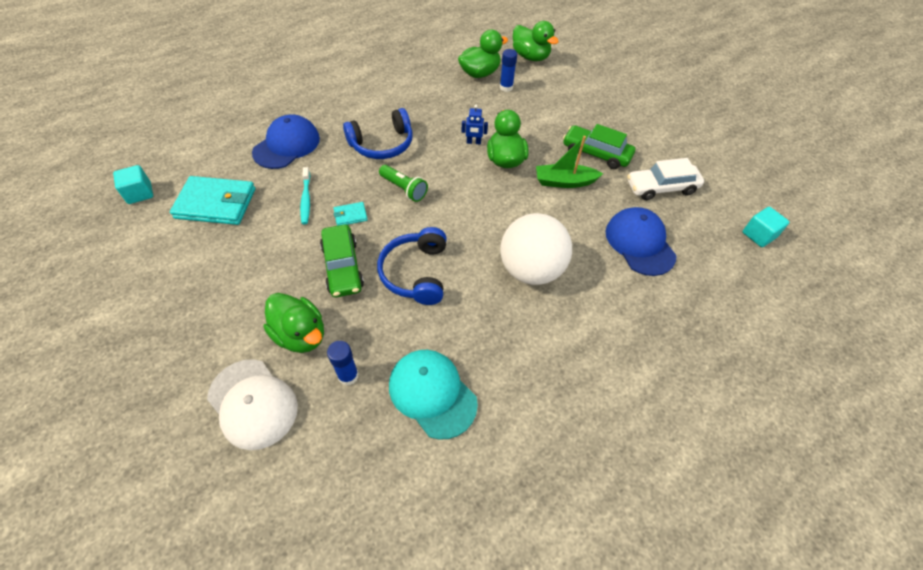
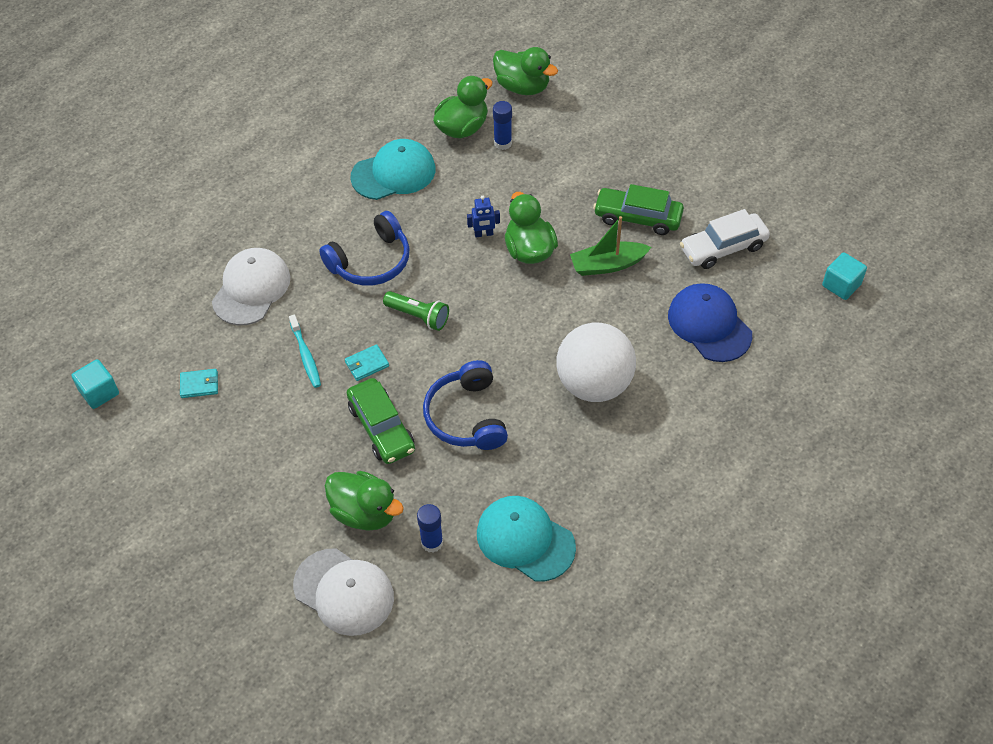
camera: 10 degrees left, 0 degrees up
turquoise wallet [170,176,255,225] -> turquoise wallet [180,369,218,398], size x0.45
blue cap [252,114,320,169] -> white cap [212,248,290,325]
none -> turquoise cap [350,139,436,200]

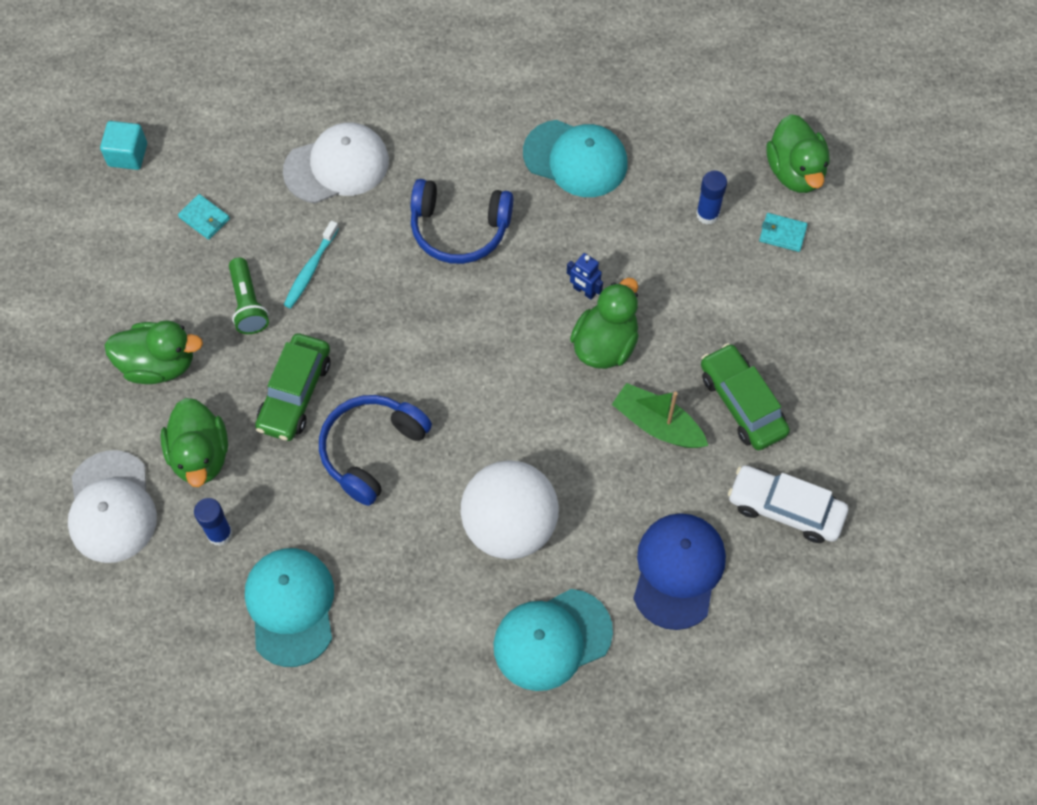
camera: 45 degrees right, 10 degrees up
turquoise wallet [345,344,389,381] -> turquoise wallet moved to [759,213,808,252]
green flashlight [383,291,449,331] -> green flashlight moved to [229,257,269,334]
green duck [433,76,493,138] -> green duck moved to [104,321,203,384]
turquoise cube [822,252,867,300] -> none
none -> turquoise cap [493,589,613,691]

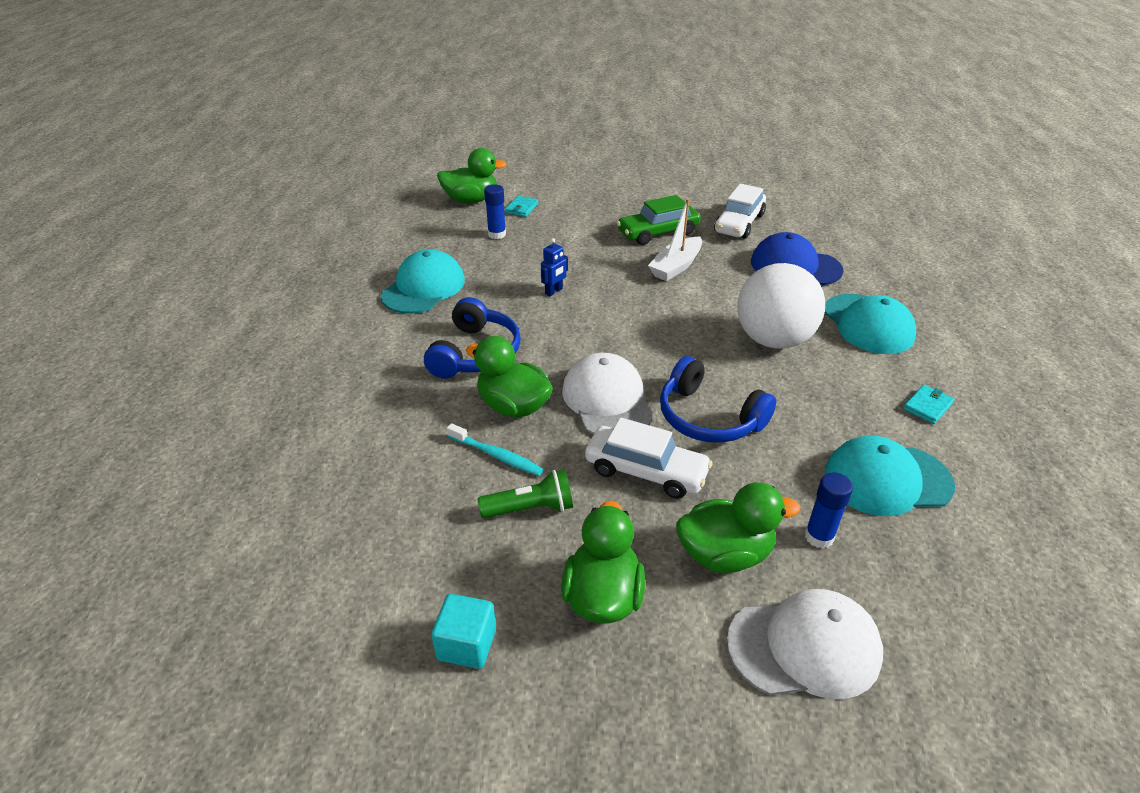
camera: 85 degrees left, 25 degrees down
turquoise cube [100,121,147,170] -> turquoise cube moved to [431,594,496,669]
turquoise wallet [178,194,230,240] -> turquoise wallet moved to [903,385,954,424]
green car [255,333,330,441] -> white car [585,417,713,499]
white cap [283,123,389,203] -> white cap moved to [562,353,654,435]
green duck [570,278,639,369] -> green duck moved to [466,336,553,418]
green boat [612,383,708,448] -> white boat [648,199,702,281]

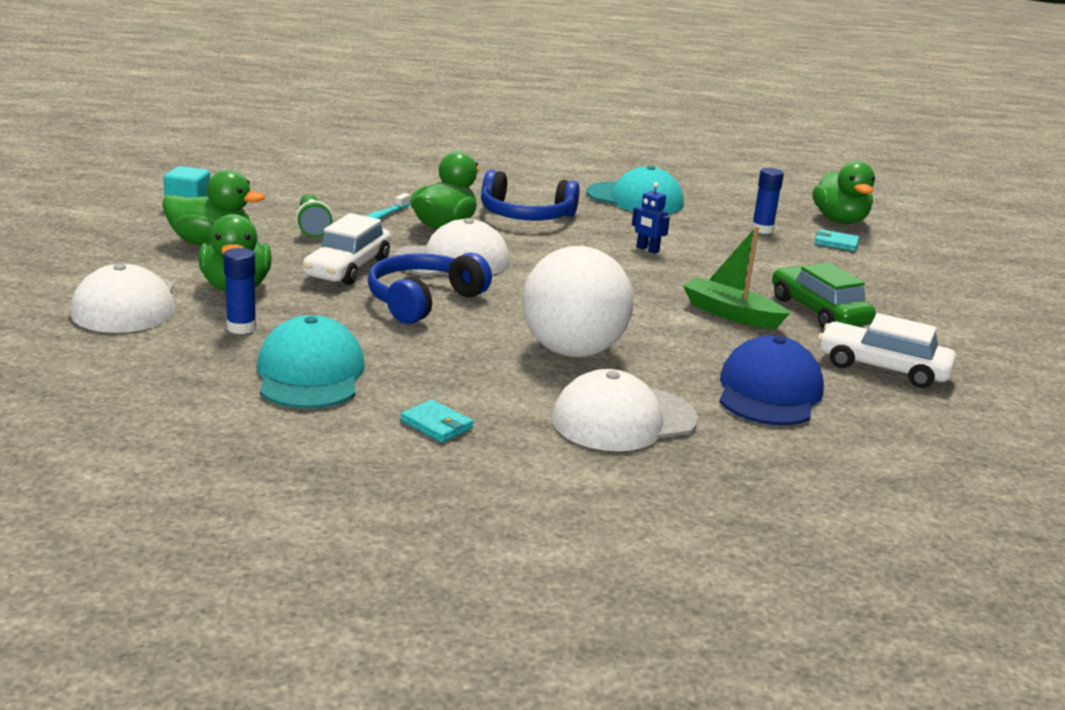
camera: 85 degrees right, 15 degrees down
white boat [648,199,702,281] -> green boat [683,226,790,329]
turquoise cap [825,294,916,354] -> white cap [552,369,698,451]

